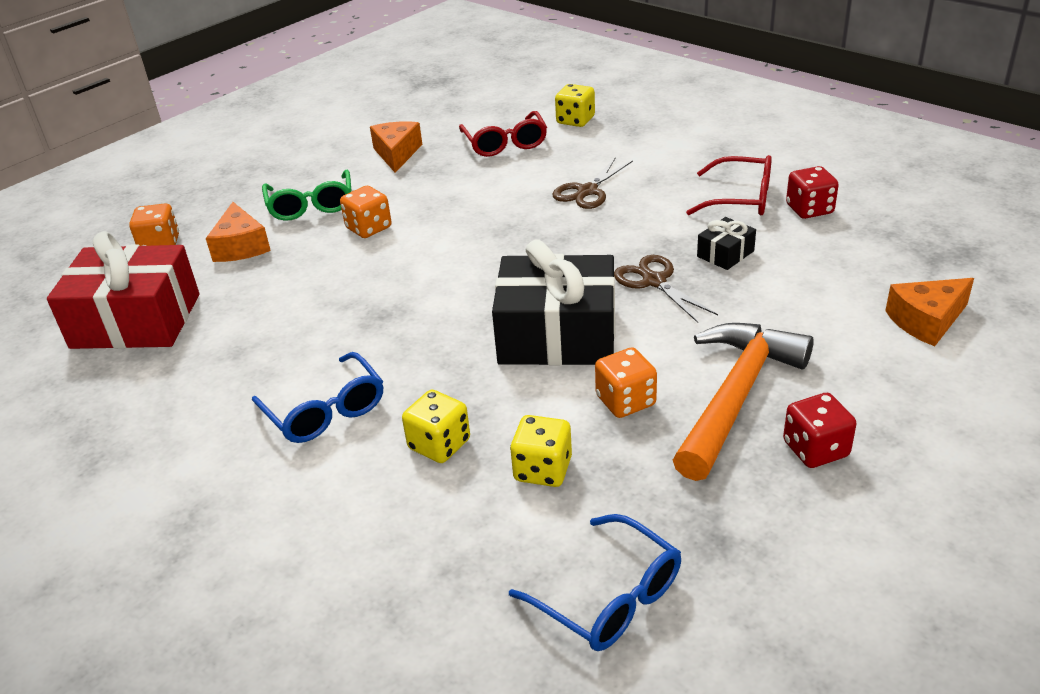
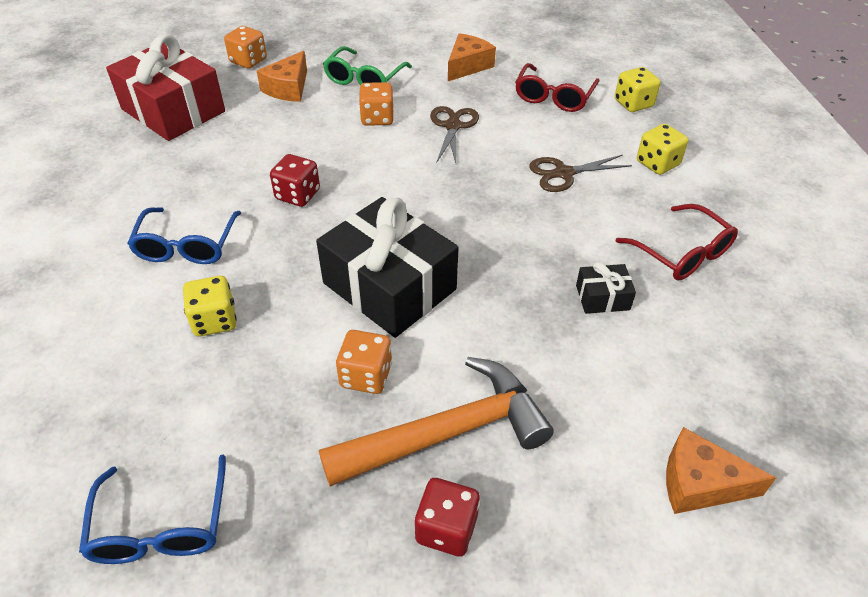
camera: 35 degrees right, 10 degrees up
yellow dice [510,415,572,487] -> yellow dice moved to [637,124,688,175]
brown scissors [614,255,718,323] -> brown scissors moved to [430,106,479,163]
red dice [786,166,839,219] -> red dice moved to [270,154,320,207]

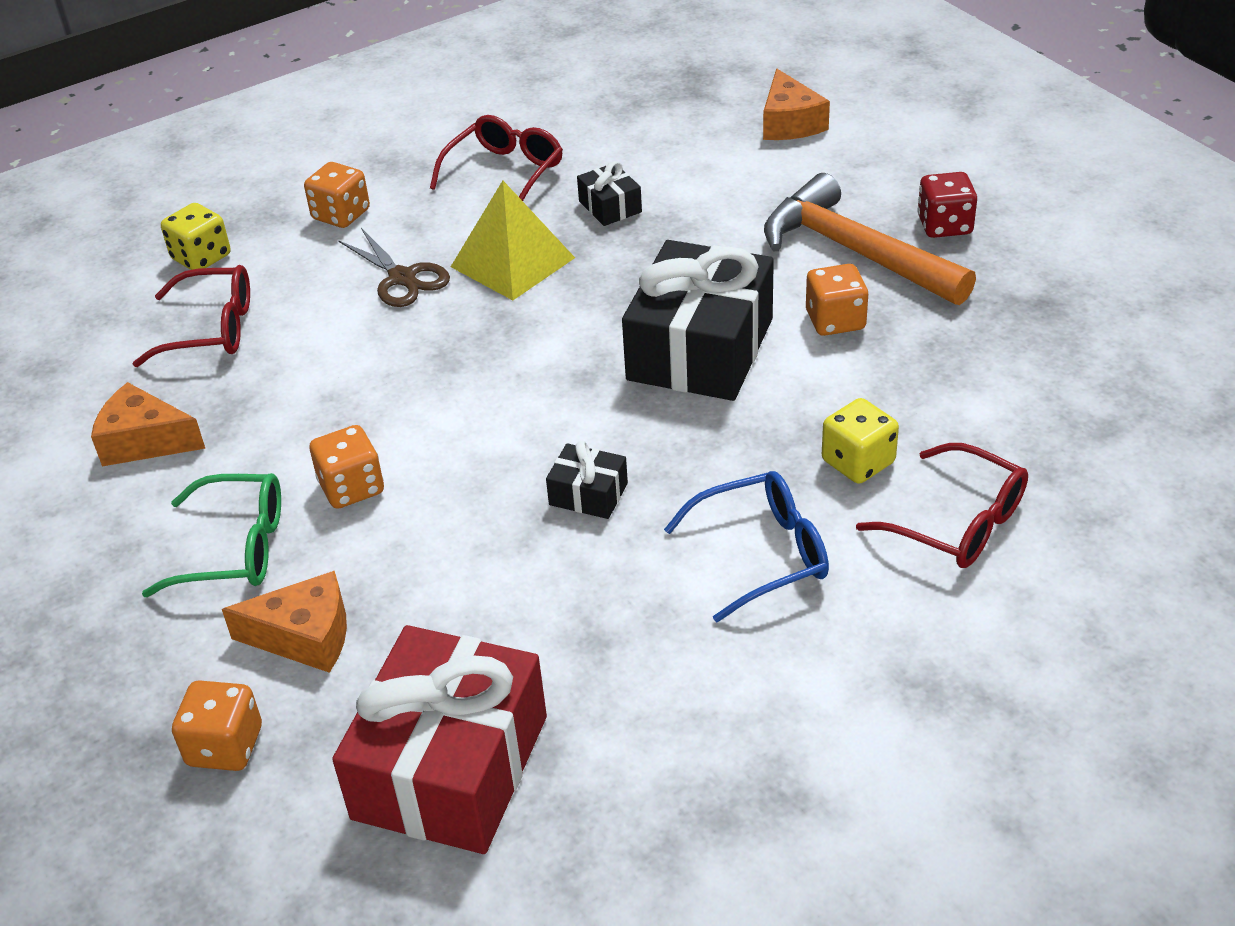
camera: 110 degrees left, 5 degrees down
blue glasses [79,454,226,564] -> none
red dice [270,154,320,207] -> black gift [546,440,628,519]
brown scissors [430,106,479,163] -> none
yellow dice [637,124,688,175] -> orange dice [304,162,370,228]
none -> yellow pyramid [451,181,575,300]
none -> red glasses [856,443,1028,568]

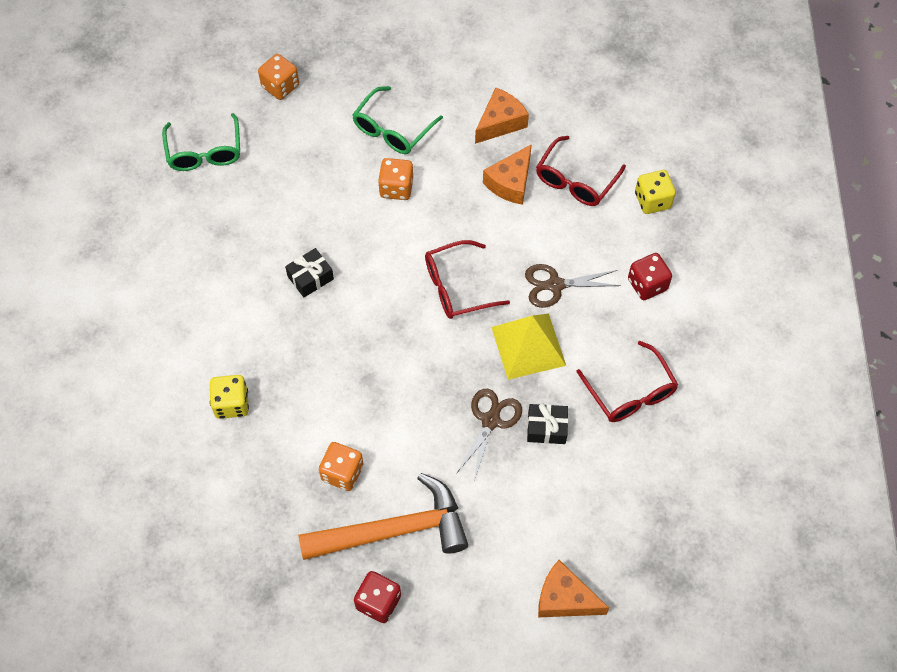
camera: 120 degrees right, 20 degrees up
orange cheese [222,571,347,673] -> orange cheese moved to [483,144,532,205]
orange dice [304,162,370,228] -> red dice [628,253,672,300]
red gift [332,625,547,854] -> green glasses [162,113,240,171]
black gift [622,240,774,401] -> none
blue glasses [664,471,829,623] -> none
red glasses [856,443,1028,568] -> red glasses moved to [425,240,510,319]
none -> brown scissors [455,389,522,481]

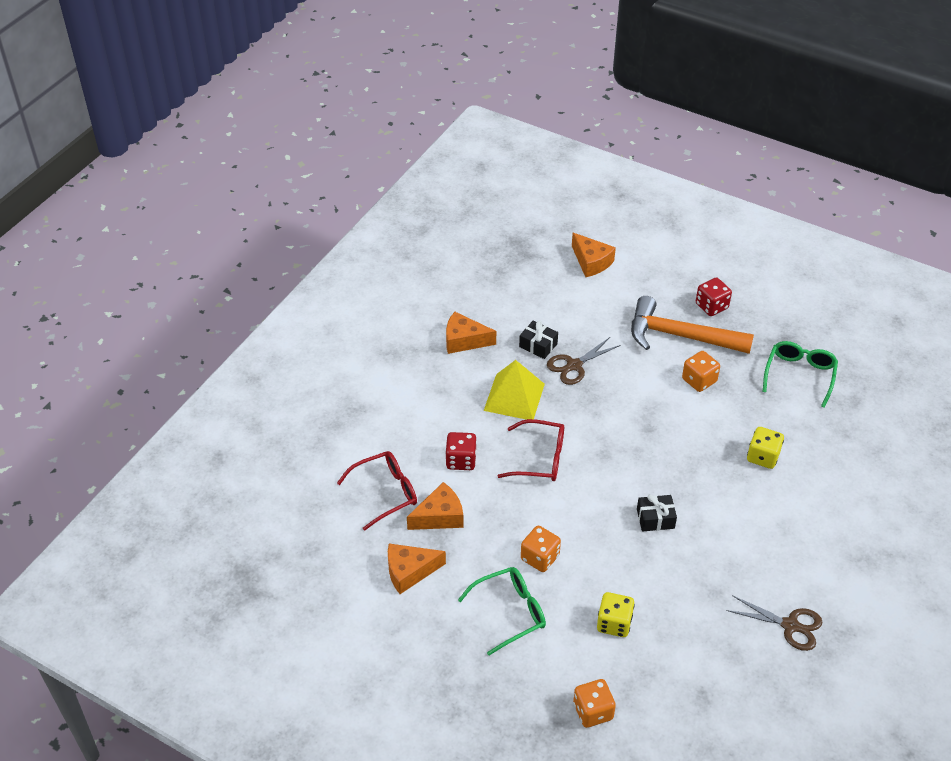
camera: 150 degrees left, 15 degrees down
green glasses [162,113,240,171] -> green glasses moved to [763,341,838,408]
brown scissors [525,264,621,308] -> brown scissors moved to [727,595,823,651]
red glasses [576,341,678,422] -> orange cheese [446,312,496,354]
red dice [628,253,672,300] -> red dice moved to [445,432,477,470]
yellow dice [635,170,676,214] -> yellow dice moved to [597,592,635,637]

